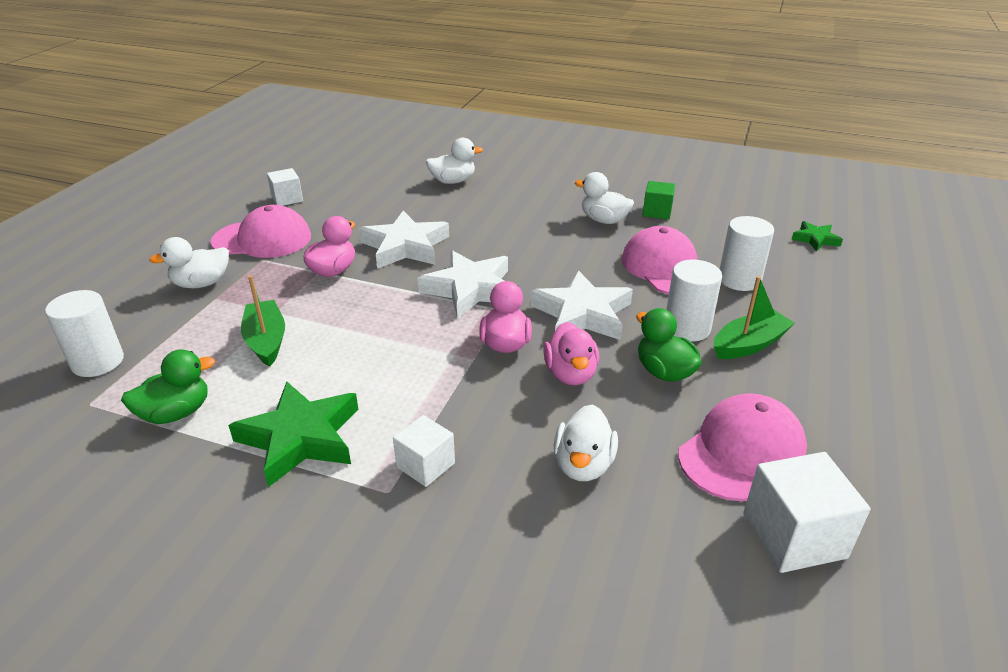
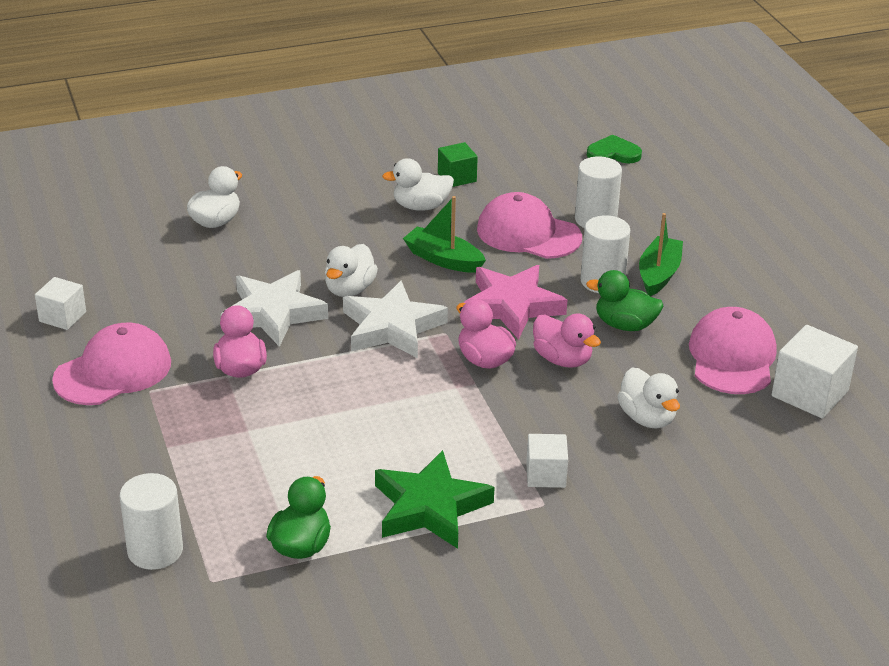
camera: 40 degrees left, 0 degrees up
white duck [149,237,229,288] -> white duck moved to [325,244,378,297]
green boat [241,275,285,367] -> green boat moved to [403,196,486,273]
white star [530,270,633,340] -> pink star [463,265,567,339]
green star [792,221,843,251] -> green heart [587,134,642,164]

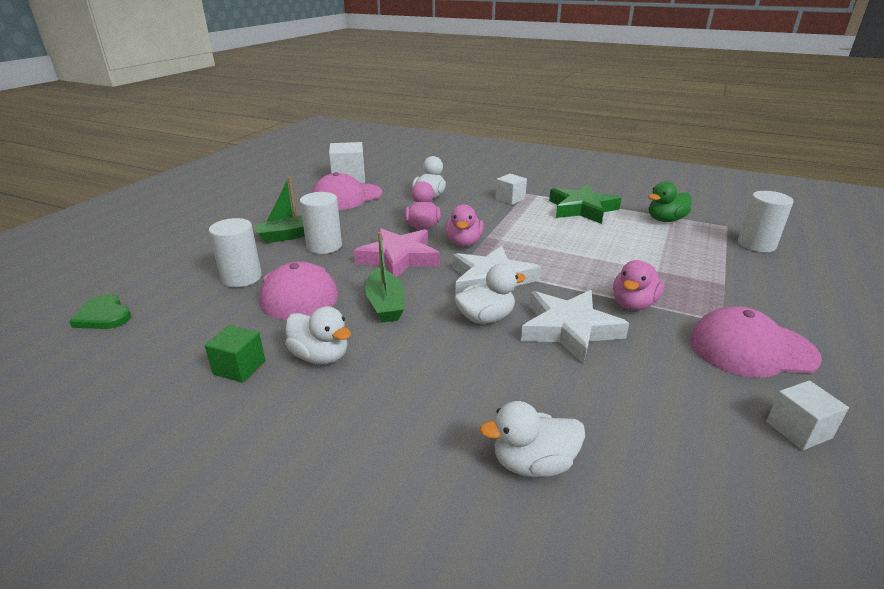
camera: 135 degrees left, 5 degrees down
green duck [586,270,663,331] -> none

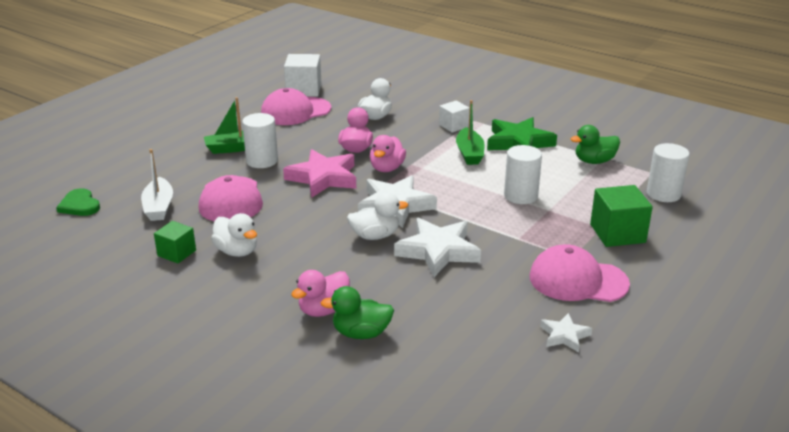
camera: 10 degrees right, 0 degrees up
white cylinder [209,218,262,287] -> white cylinder moved to [504,145,542,204]
green boat [365,232,404,322] -> green boat moved to [456,100,485,165]
white duck [480,401,585,477] -> green duck [321,286,394,339]
pink duck [613,260,664,310] -> pink duck moved to [291,270,350,317]
white cube [766,381,849,450] -> white star [540,313,592,353]
none -> white boat [141,149,173,221]
none -> green cube [590,185,653,247]

